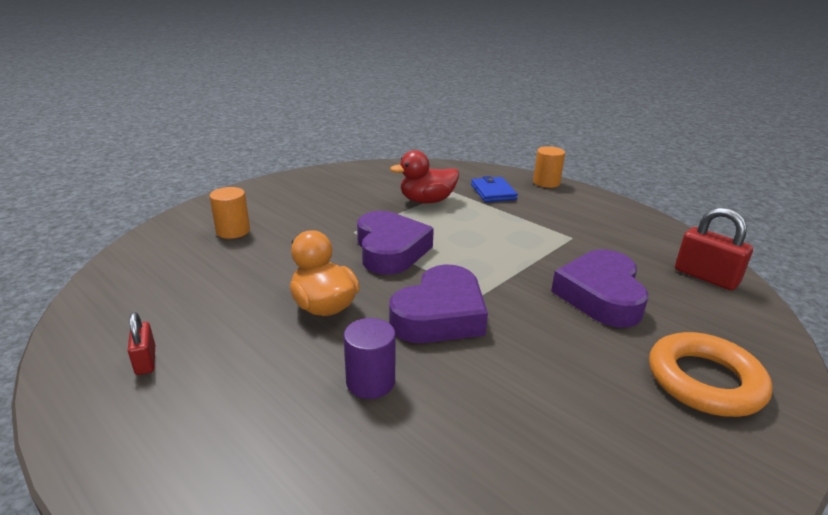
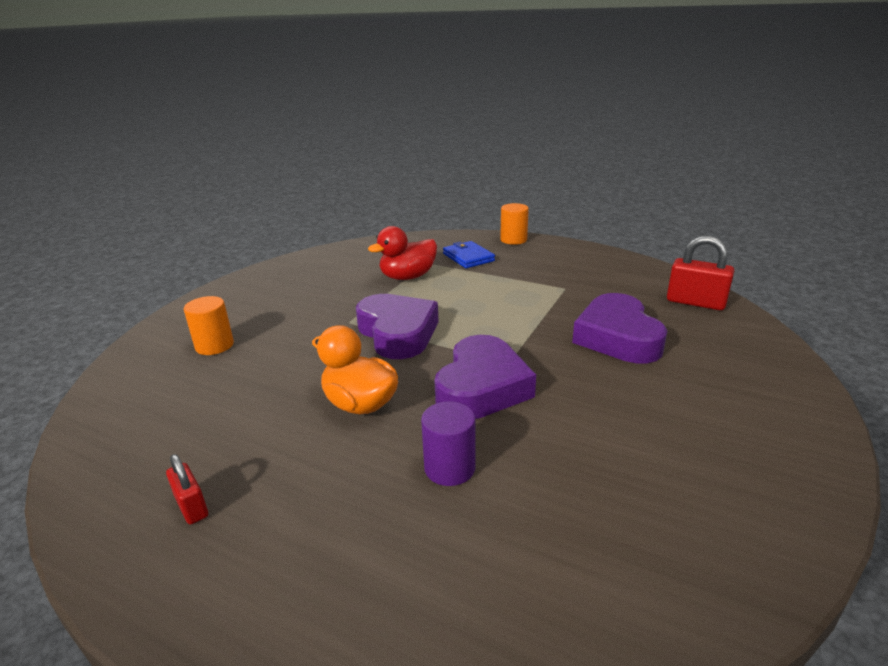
camera: 15 degrees left, 0 degrees up
orange ring [649,332,772,417] -> none

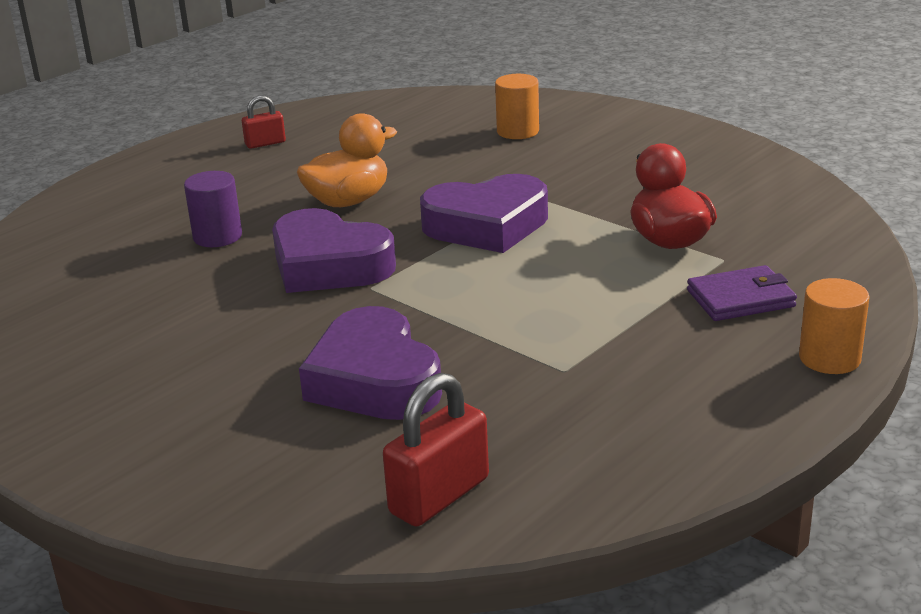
camera: 105 degrees right, 0 degrees up
blue wallet [443,241,495,268] -> purple wallet [687,265,797,321]
purple heart [572,293,668,363] -> purple heart turned 120 degrees counterclockwise [299,306,442,420]

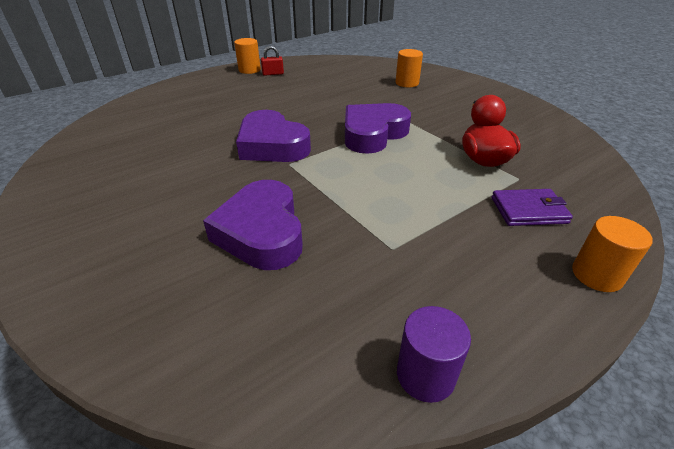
camera: 10 degrees right, 10 degrees up
purple cylinder [184,171,242,247] -> purple cylinder moved to [397,306,471,403]
orange duck [297,113,397,207] -> none
red padlock [383,373,489,527] -> none
purple heart [420,174,548,253] -> purple heart turned 135 degrees clockwise [345,103,411,154]
none -> orange cylinder [234,38,261,74]

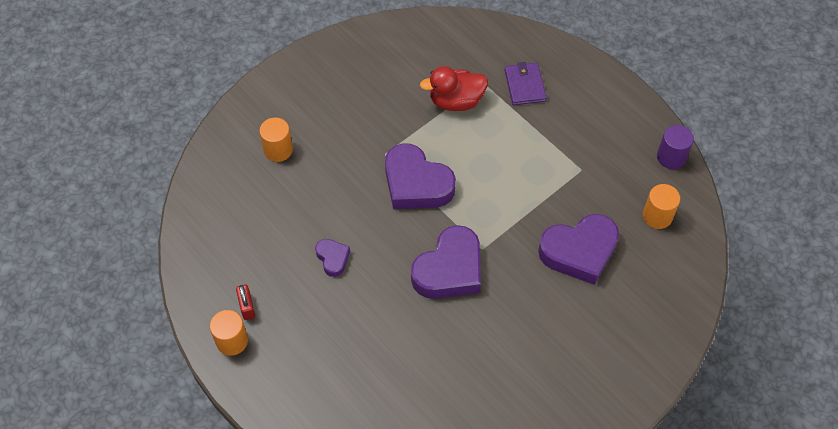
camera: 95 degrees left, 20 degrees up
orange cylinder [572,216,653,292] -> orange cylinder moved to [643,184,680,229]
none -> purple heart [315,239,350,277]

